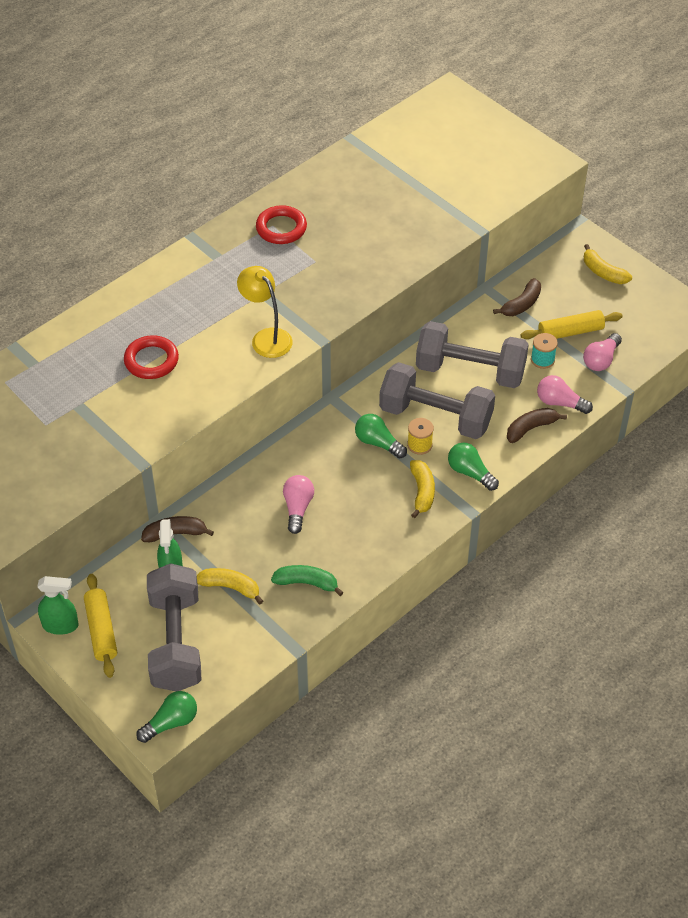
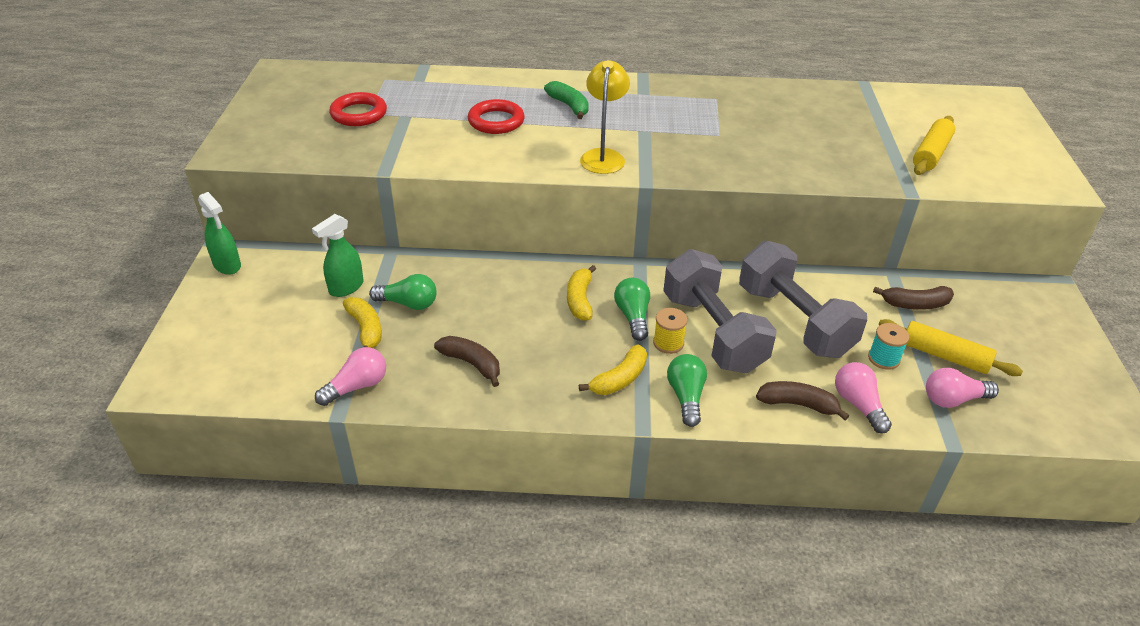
camera: 45 degrees right, 10 degrees down
yellow rolling pin [84,574,117,678] -> yellow rolling pin moved to [913,116,955,175]
green light bulb [136,691,197,743] -> green light bulb moved to [369,274,436,310]
brown banana [141,516,214,542] -> brown banana moved to [434,336,500,387]
grey dumbbell [147,563,201,691] -> none
red ring [256,205,307,244] -> red ring moved to [329,92,387,126]
green banana [271,565,344,596] -> green banana moved to [544,81,589,119]
pink light bulb [283,475,314,534] -> pink light bulb moved to [315,347,386,406]
yellow banana [584,244,632,284] -> yellow banana moved to [567,265,596,321]

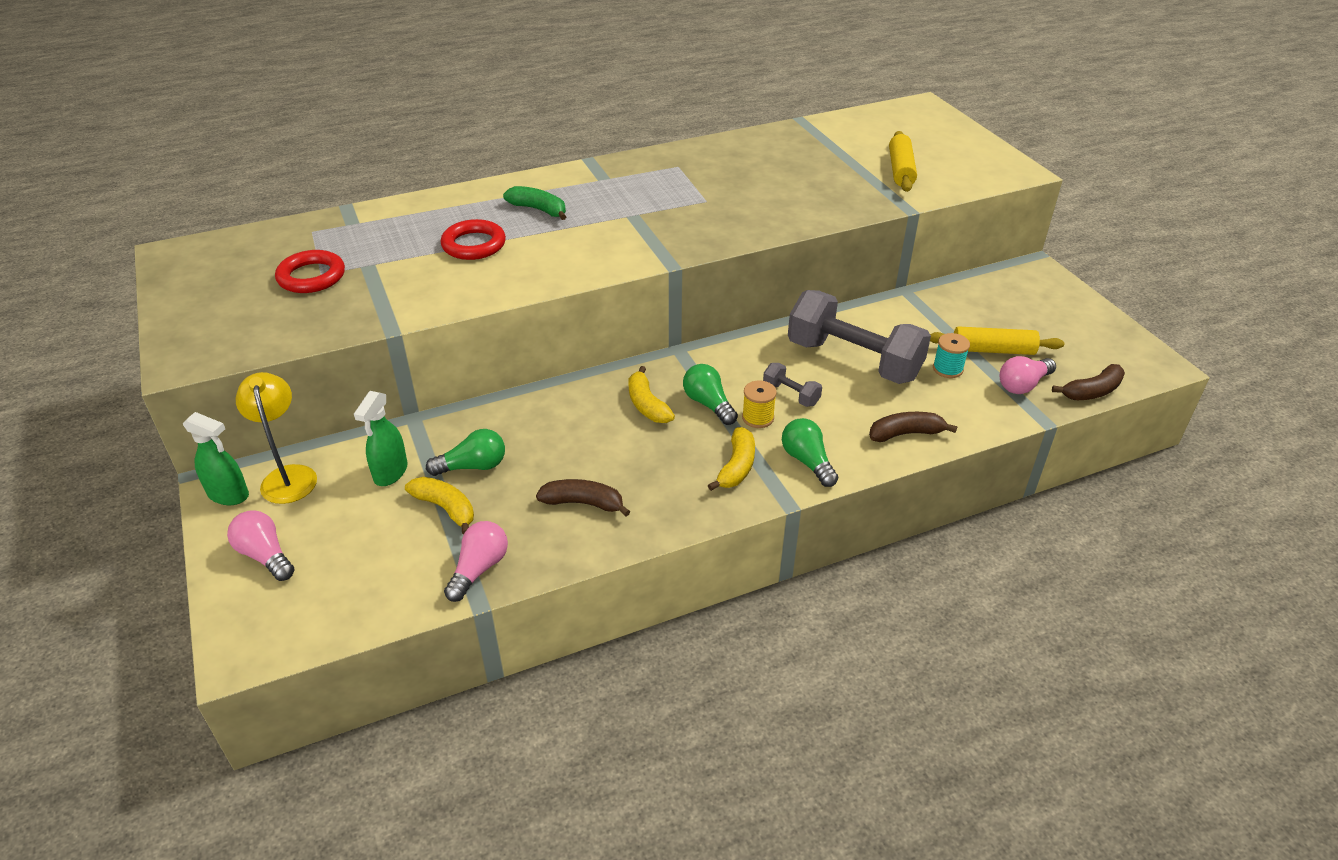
camera: 25 degrees left, 0 degrees up
yellow lamp [580,60,630,174] -> yellow lamp moved to [236,372,317,504]
grey dumbbell [663,249,777,374] -> grey dumbbell [763,363,822,407], size x0.42
pink light bulb [835,362,892,434] -> pink light bulb moved to [227,510,294,581]
brown banana [873,286,954,310] -> brown banana moved to [1052,364,1125,400]

